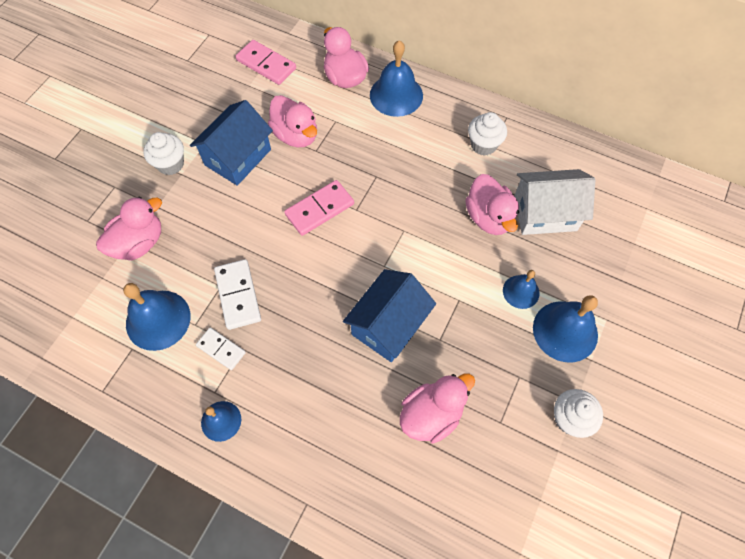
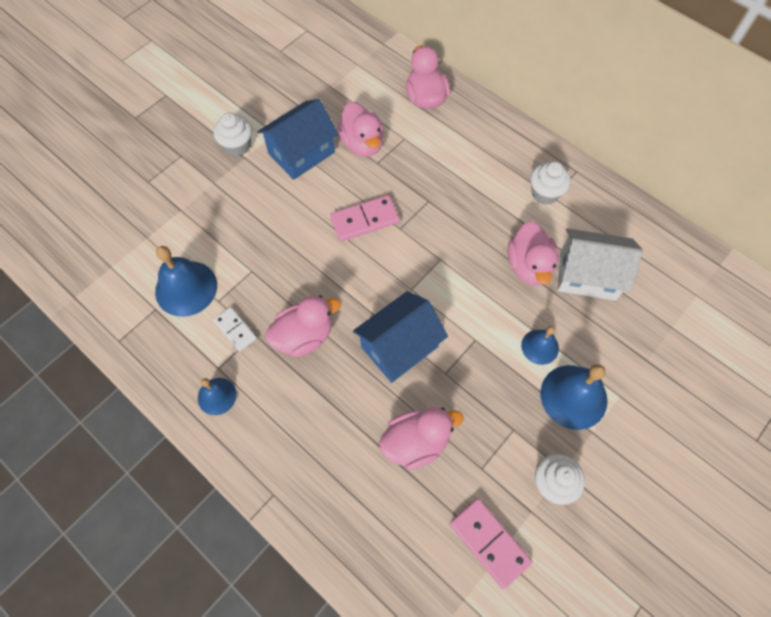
camera: 15 degrees right, 0 degrees up
pink duck [96,196,162,261] -> pink duck moved to [265,295,341,357]
white domino [214,259,261,330] -> none
pink domino [236,40,296,85] -> pink domino moved to [450,498,532,589]
blue bell [370,40,423,117] -> none

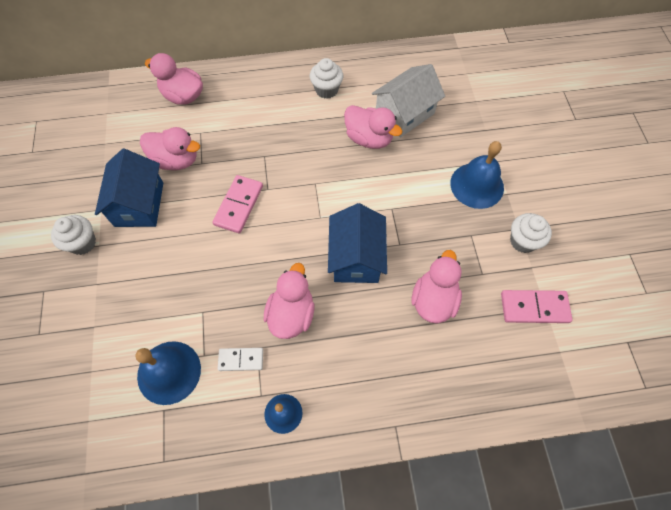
camera: 50 degrees left, 0 degrees up
blue bell [521,326,559,365] -> none

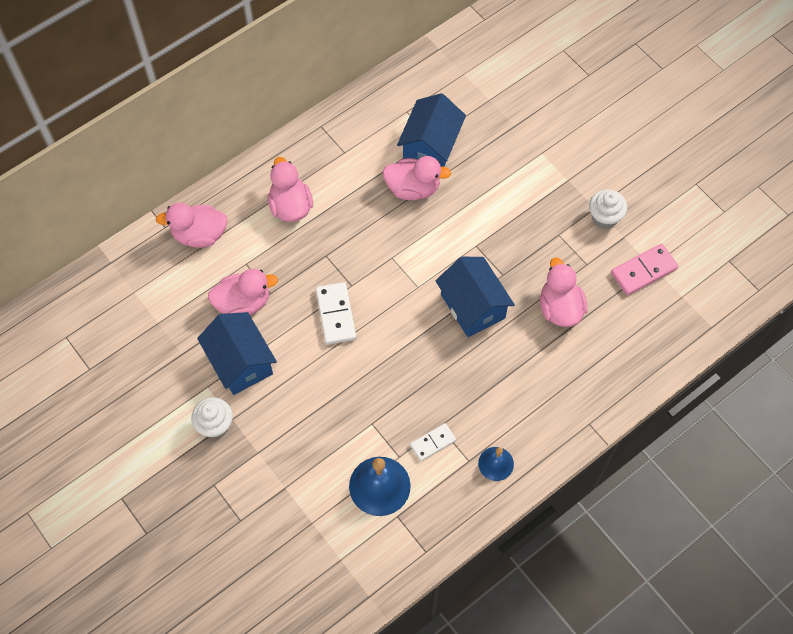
camera: 30 degrees left, 0 degrees up
pink domino [212,175,263,233] -> white domino [316,282,356,345]
pink duck [264,263,314,339] -> pink duck moved to [268,157,313,222]
white cupcake [310,58,343,99] -> none
white house [372,64,445,138] -> blue house [397,93,466,167]
blue bell [450,141,504,209] -> none

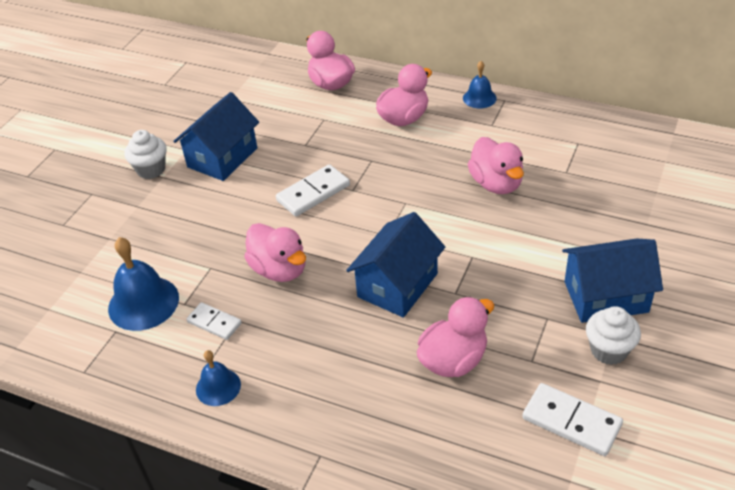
camera: 65 degrees right, 20 degrees down
pink duck [208,269,278,315] -> pink duck moved to [244,223,306,282]
blue house [397,93,466,167] -> blue house moved to [562,239,663,323]
pink domino [611,244,679,295] -> white domino [522,383,623,456]
none -> blue bell [463,61,497,108]

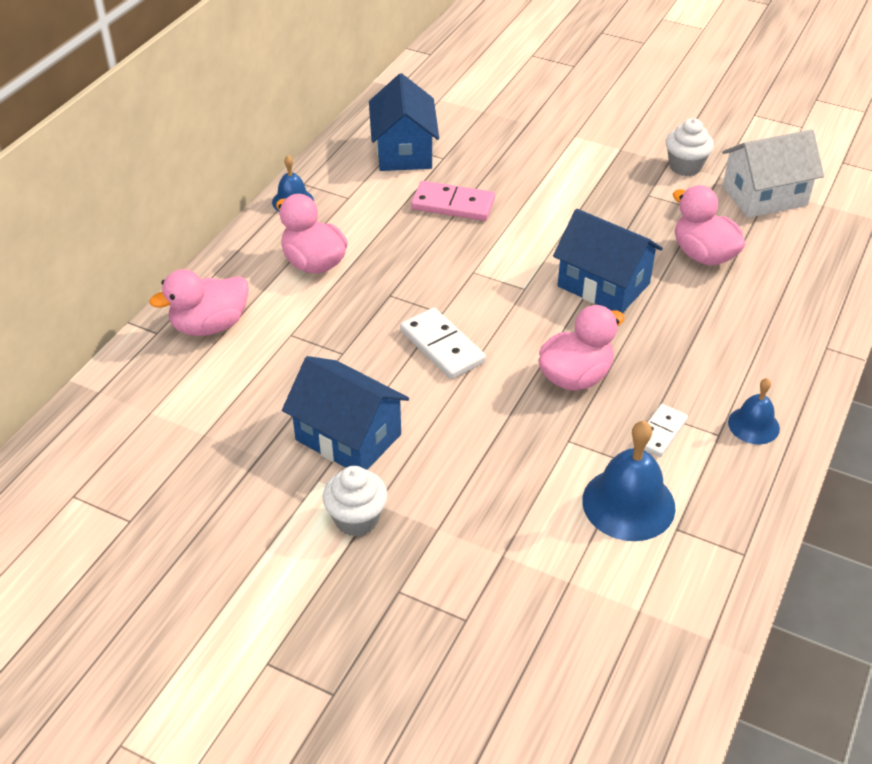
camera: 90 degrees left, 0 degrees up
pink duck [468,137,524,194] -> pink domino [411,181,495,221]
white domino [522,383,623,456] -> white house [722,129,824,218]
blue house [562,239,663,323] -> blue house moved to [369,73,439,171]

